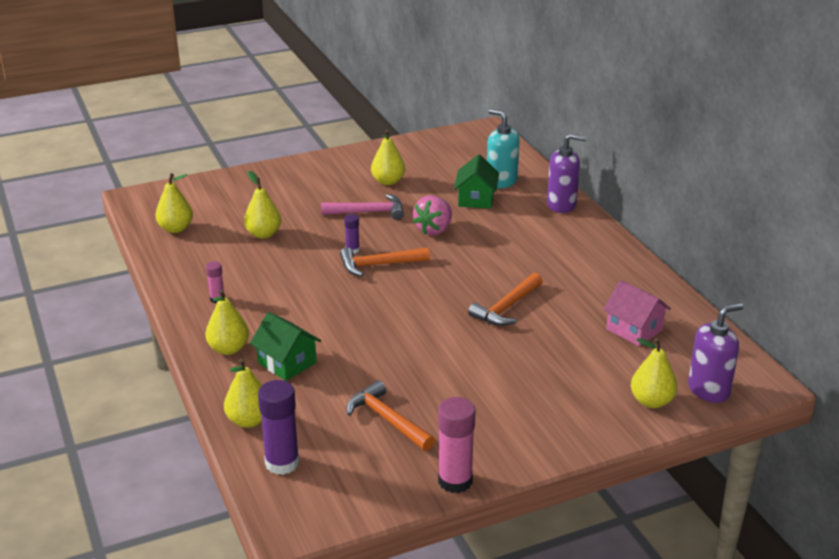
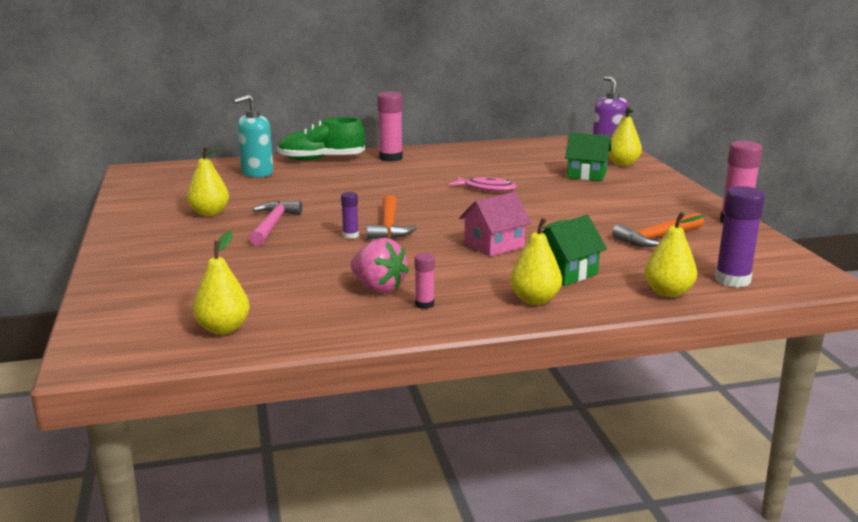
camera: 80 degrees left, 10 degrees down
yellow pear [244,171,281,239] -> none
pink strawberry [413,195,452,236] -> pink strawberry moved to [350,238,409,293]
green house [454,154,499,209] -> green house moved to [565,132,611,181]
orange hammer [468,273,543,326] -> pink fish [449,177,517,192]
purple soap dispenser [547,133,586,213] -> green shoe [277,117,365,161]
pink house [603,280,671,346] -> pink house moved to [459,192,531,257]
none -> pink glue stick [377,92,403,162]

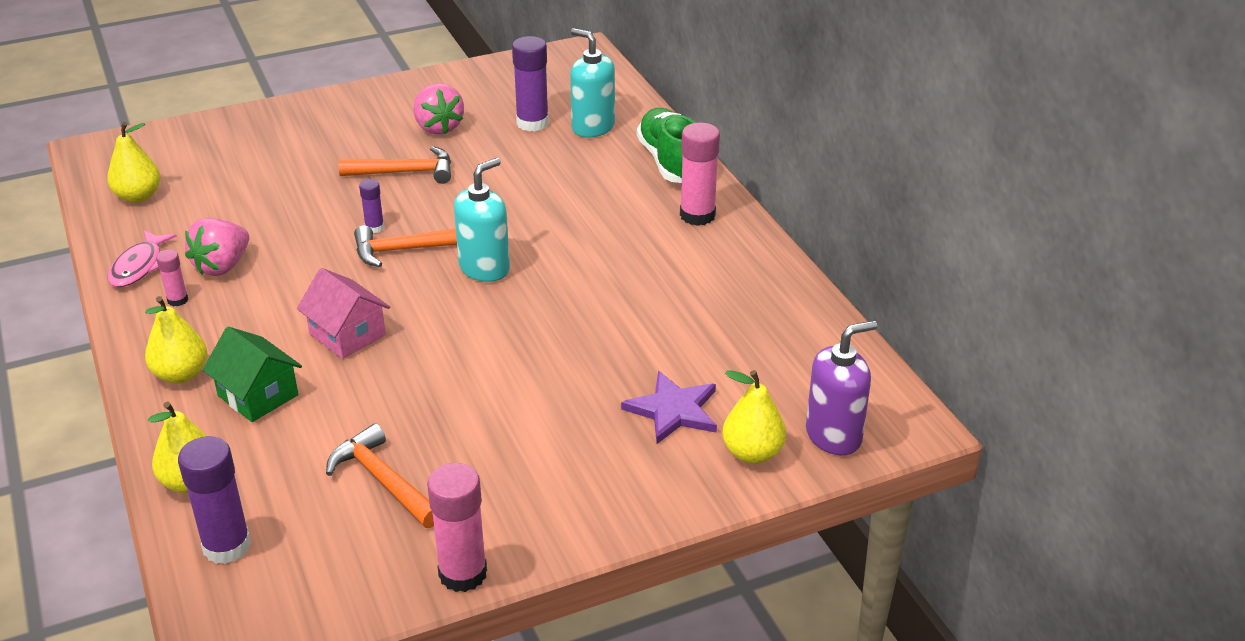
camera: 80 degrees right, 15 degrees up
yellow pear [187,146,229,216] -> pink strawberry [414,83,464,135]
pink hammer [249,201,302,246] -> orange hammer [339,146,451,184]
pink fish [449,177,517,192] -> pink fish moved to [108,230,177,287]
green house [565,132,611,181] -> purple star [621,371,717,444]
none -> turquoise soap dispenser [454,158,510,282]
none -> purple glue stick [512,36,549,132]

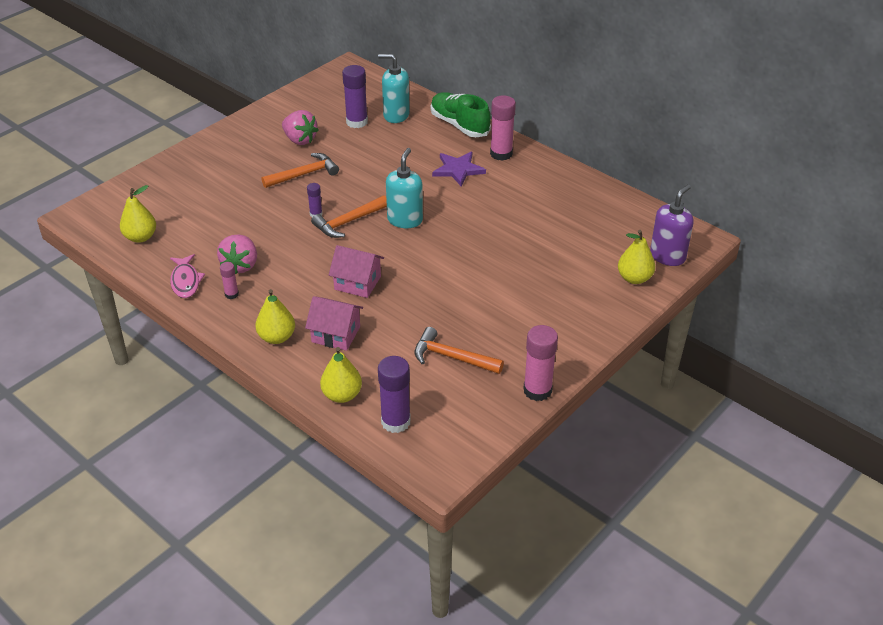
camera: 25 degrees left, 5 degrees up
green house [203,327,302,422] -> pink house [305,296,363,351]
purple star [621,371,717,444] -> purple star moved to [432,152,486,186]

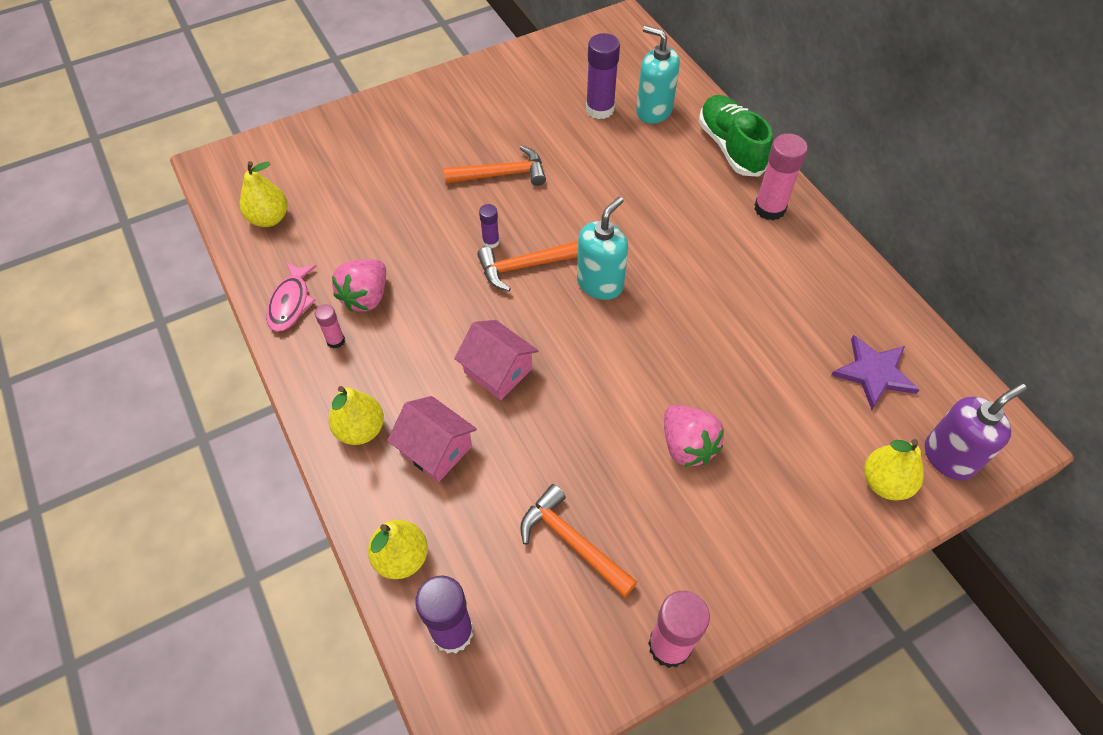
camera: 20 degrees right, 15 degrees up
pink strawberry [282,110,319,145] -> pink strawberry moved to [664,405,724,467]
purple star [432,152,486,186] -> purple star moved to [832,335,919,410]

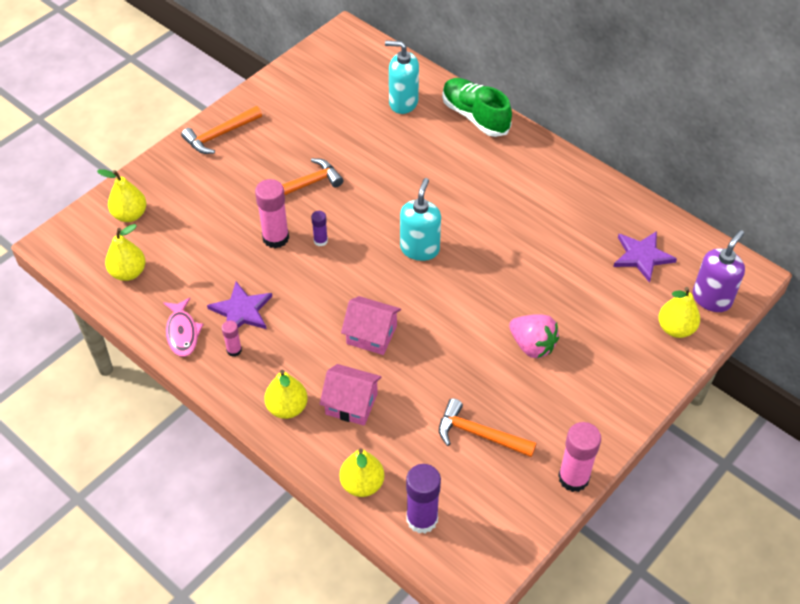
camera: 20 degrees left, 5 degrees down
pink strawberry [332,259,386,312] -> purple star [207,281,272,329]
orange hammer [477,241,578,291] -> orange hammer moved to [181,106,262,154]
purple glue stick [586,33,620,119] -> none
pink glue stick [754,133,808,221] -> pink glue stick moved to [255,179,289,248]
none -> yellow pear [97,169,146,222]

